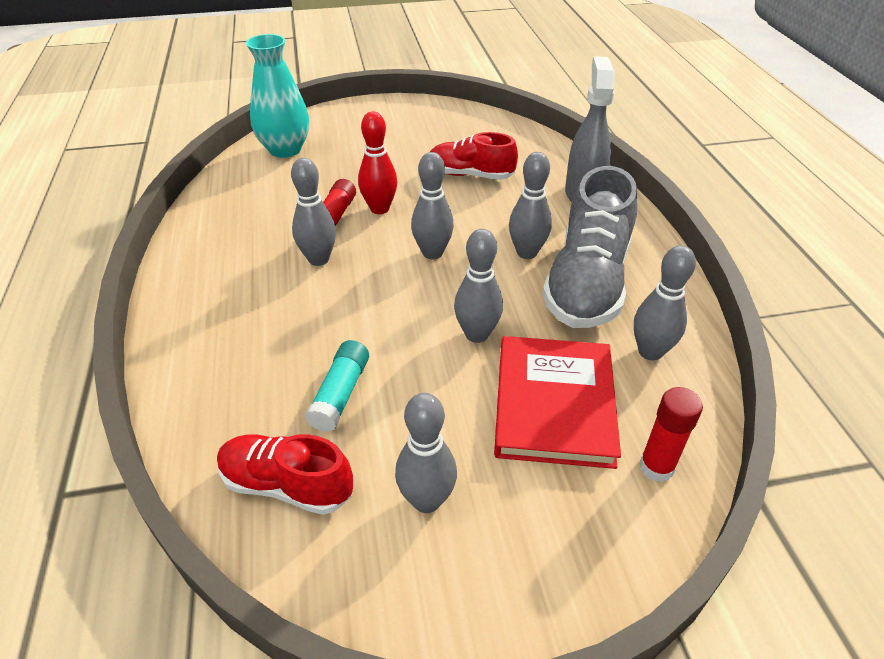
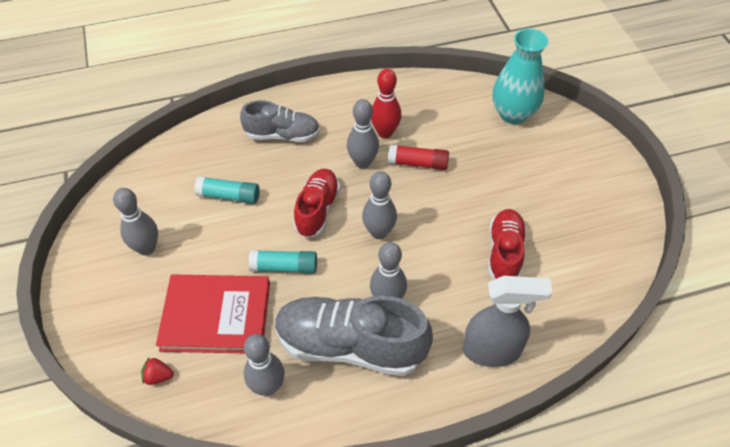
camera: 85 degrees right, 10 degrees up
red shoe [217,434,353,515] -> red shoe moved to [294,169,340,238]
red bowling pin [358,112,397,214] -> red bowling pin moved to [371,69,401,138]
grey bowling pin [454,229,503,343] -> turquoise glue stick [249,250,317,274]
red glue stick [639,387,703,482] -> red strawberry [141,358,174,385]
none -> grey shoe [240,100,320,142]

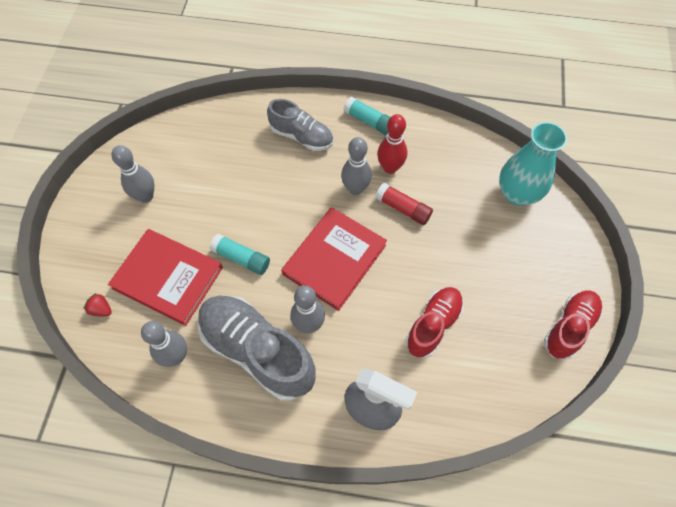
camera: 25 degrees right, 10 degrees up
turquoise glue stick [194,176,260,204] -> turquoise glue stick moved to [343,97,390,135]
red shoe [294,169,340,238] -> red shoe moved to [544,290,602,360]
grey bowling pin [362,171,397,239] -> red book [281,207,387,311]

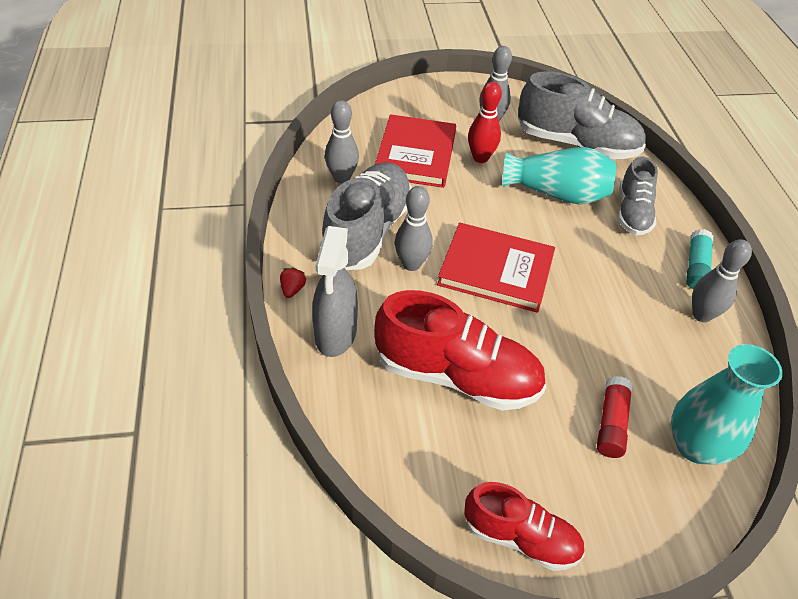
camera: 70 degrees right, 15 degrees down
red strawberry [84,293,112,316] -> red strawberry moved to [280,267,306,298]
turquoise glue stick [210,234,270,275] -> none
grey bowling pin [341,137,372,195] -> grey bowling pin moved to [692,239,752,322]
red glue stick [375,182,433,225] -> red glue stick moved to [597,376,633,458]
red bowling pin [377,114,407,174] -> red bowling pin moved to [468,82,502,163]
red shoe [405,287,464,358] -> red shoe [374,290,546,411], size x1.64
none -> turquoise vase [502,147,616,204]
none -> grey shoe [518,71,646,159]

